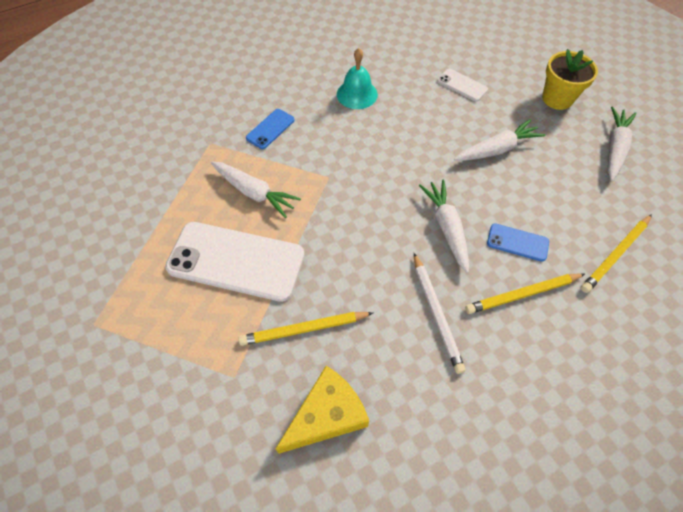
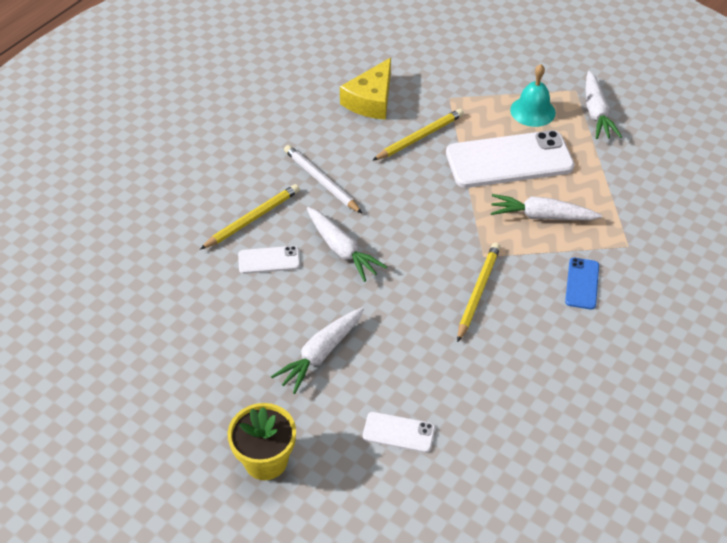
camera: 155 degrees right, 10 degrees down
turquoise bell [337,48,378,109] -> turquoise bell moved to [510,64,556,127]
blue phone [487,223,549,262] -> white phone [238,246,300,274]
yellow pencil [581,214,652,293] -> yellow pencil moved to [457,243,501,342]
white carrot [607,107,637,181] -> white carrot moved to [586,71,622,139]

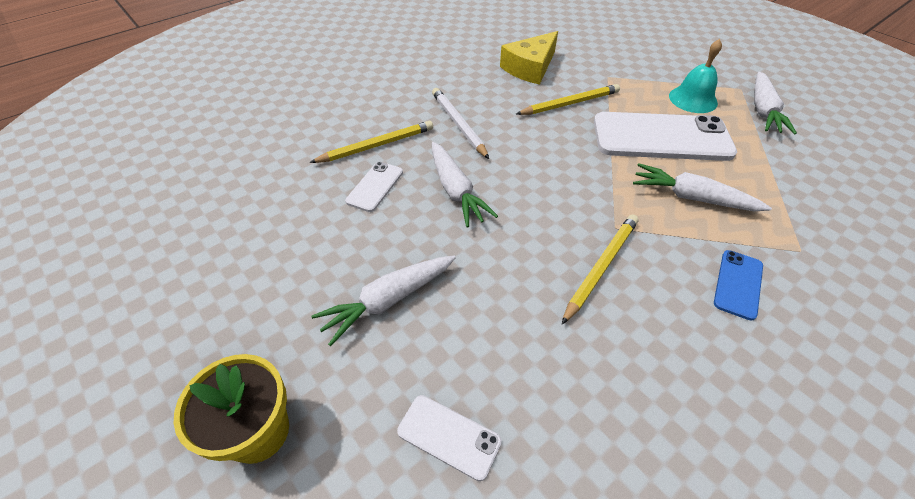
camera: 15 degrees right, 0 degrees up
white phone [238,246,300,274] -> white phone turned 75 degrees counterclockwise [345,162,403,212]

